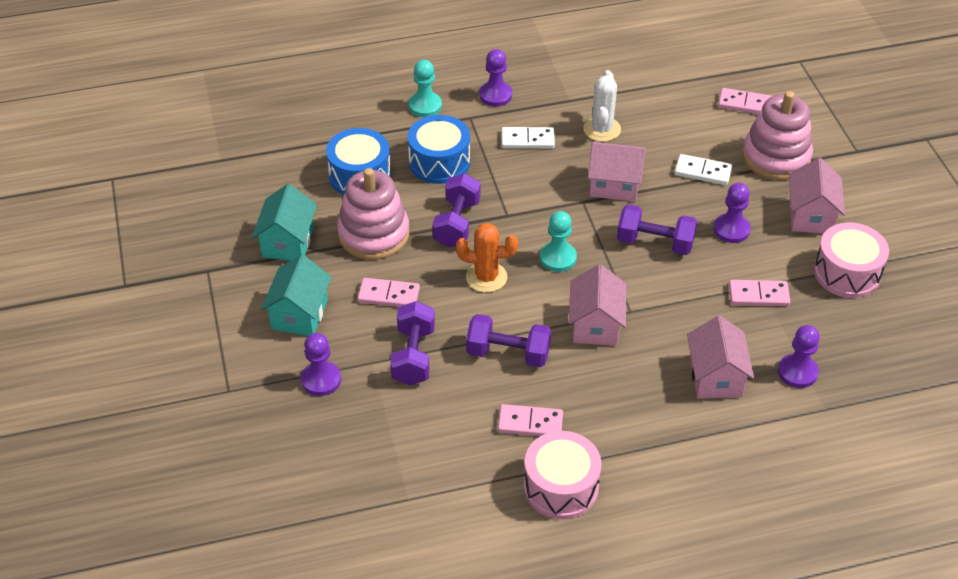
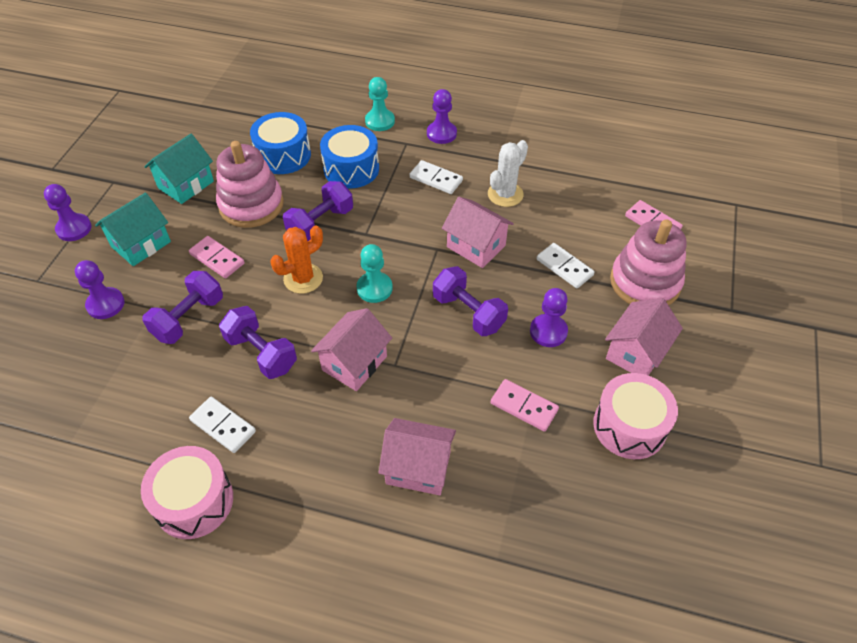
camera: 30 degrees right, 5 degrees up
orange cactus [456,223,518,293] -> orange cactus turned 75 degrees counterclockwise [270,225,323,294]
pink domino [498,404,563,436] -> white domino [189,397,256,453]
pink house [687,316,754,399] -> pink house turned 75 degrees clockwise [378,418,456,495]
purple pawn [778,325,820,388] -> purple pawn moved to [44,184,92,241]

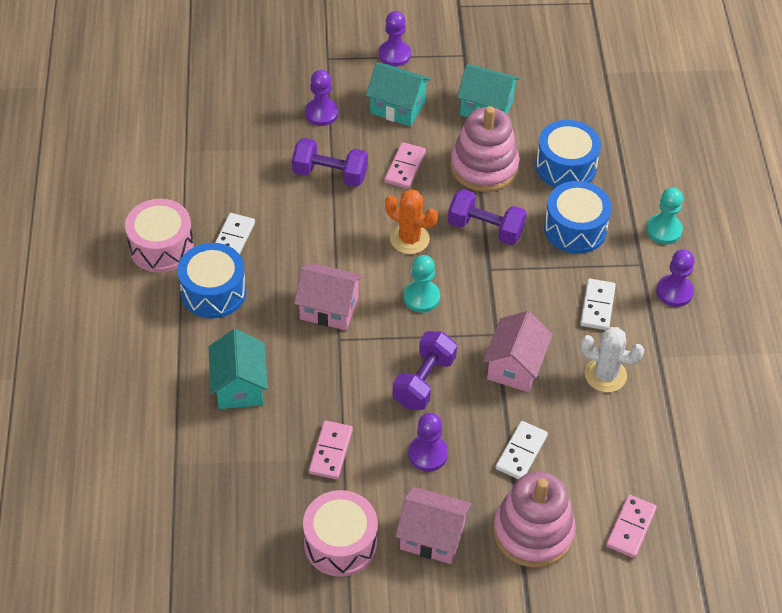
camera: 70 degrees right, 0 degrees up
purple dumbbell [219,306,297,379] -> none
pink house [378,418,456,495] -> turquoise house [208,329,268,409]
none -> blue drum [177,243,247,319]

